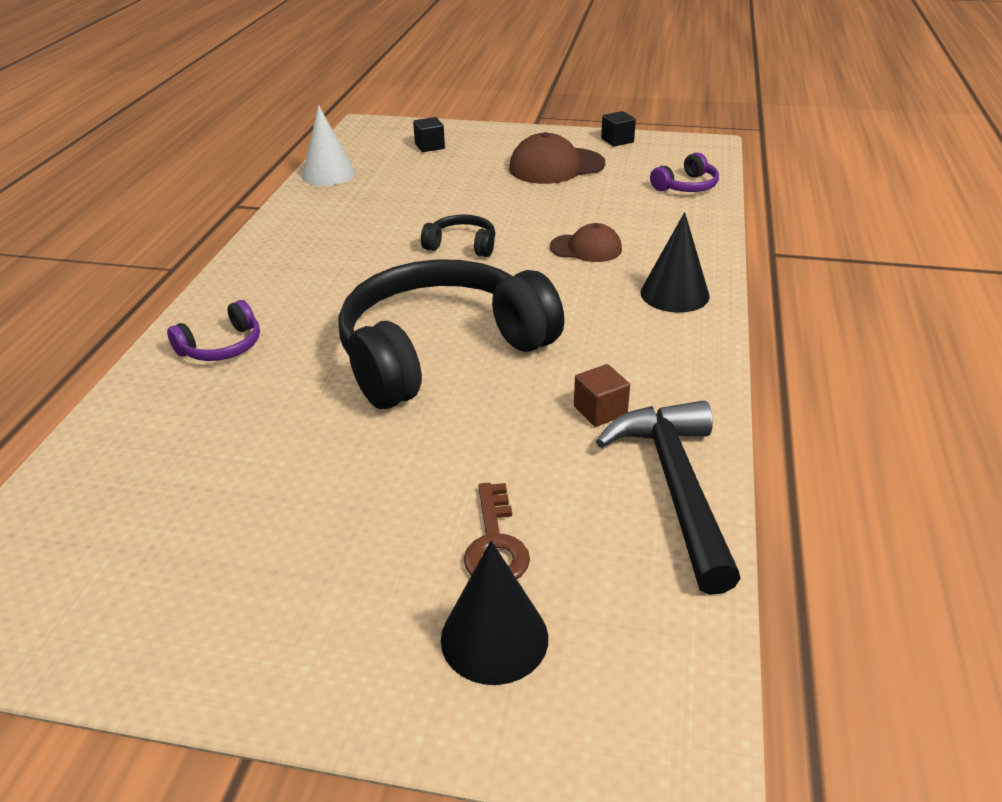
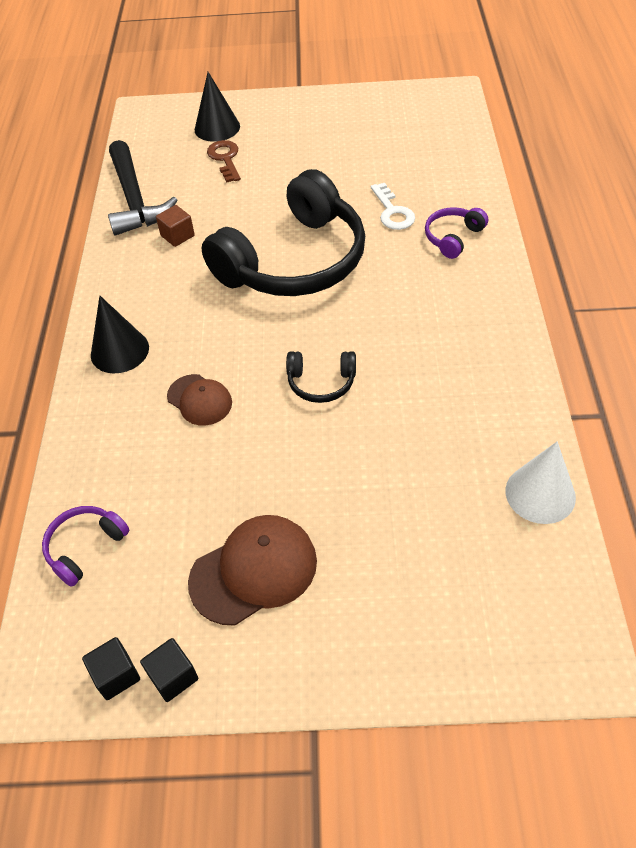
camera: 170 degrees right, 15 degrees up
black cube [413,117,445,152] -> black cube moved to [82,637,140,700]
brown cap [550,223,622,262] -> brown cap turned 135 degrees counterclockwise [167,374,232,426]
none -> white key [371,183,415,230]

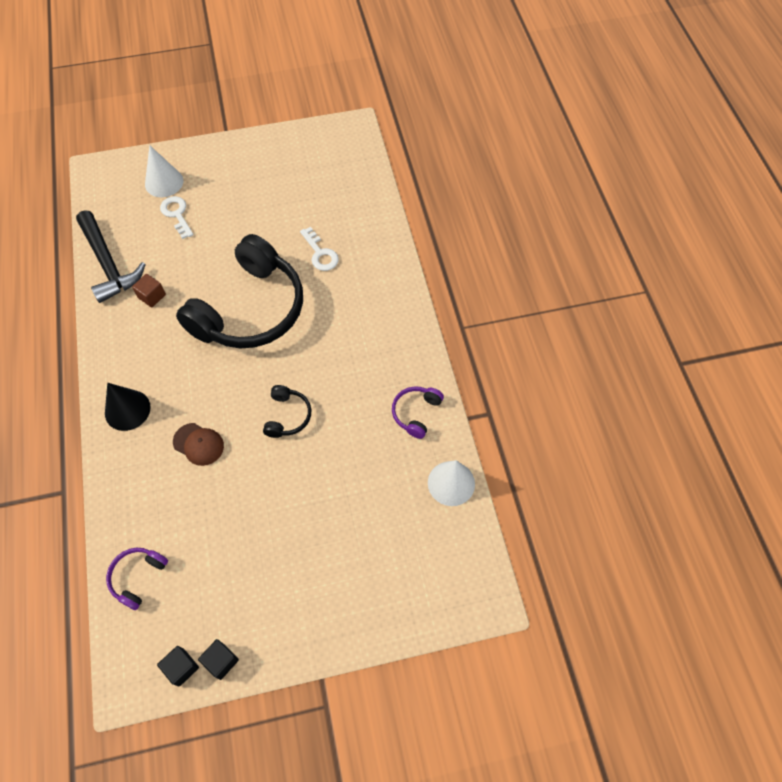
camera: 15 degrees left, 10 degrees up
brown cap [188,515,317,626] -> none
black cone [195,72,240,142] -> white cone [145,146,183,197]
brown key [207,140,241,183] -> white key [160,196,194,239]
black headphones [286,351,356,403] -> black headphones turned 75 degrees counterclockwise [263,385,311,438]
purple headphones [425,207,488,259] -> purple headphones moved to [392,386,444,439]

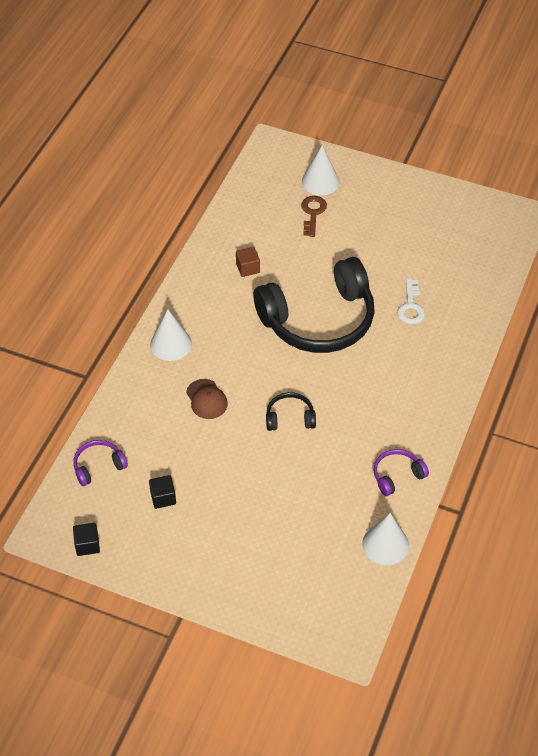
camera: 35 degrees right, 10 degrees down
black hammer [76,210,146,303] -> none
black cone [105,383,151,431] -> white cone [150,309,192,361]
white key [160,196,194,239] -> brown key [301,196,327,237]
black cube [198,639,239,680] -> black cube moved to [149,475,176,509]
black headphones [263,385,311,438] -> black headphones turned 135 degrees counterclockwise [266,392,316,431]

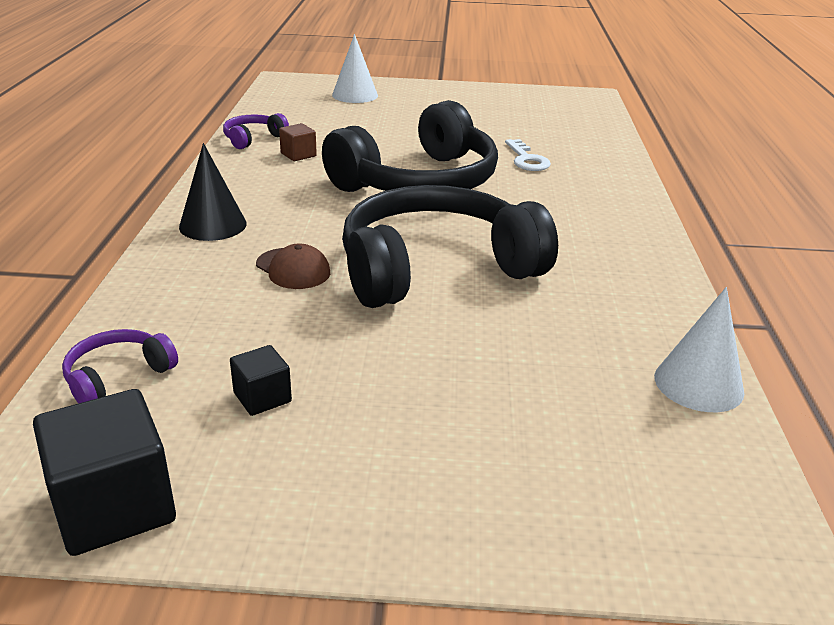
camera: 20 degrees left, 20 degrees down
black cube [73,523,100,556] -> black cube [33,389,176,556], size x1.90
white cone [150,309,192,361] -> black cone [179,143,247,241]
black headphones [266,392,316,431] -> black headphones [342,185,558,308], size x2.41
brown key [301,196,327,237] -> none
purple headphones [374,449,429,496] -> purple headphones moved to [223,113,289,149]

